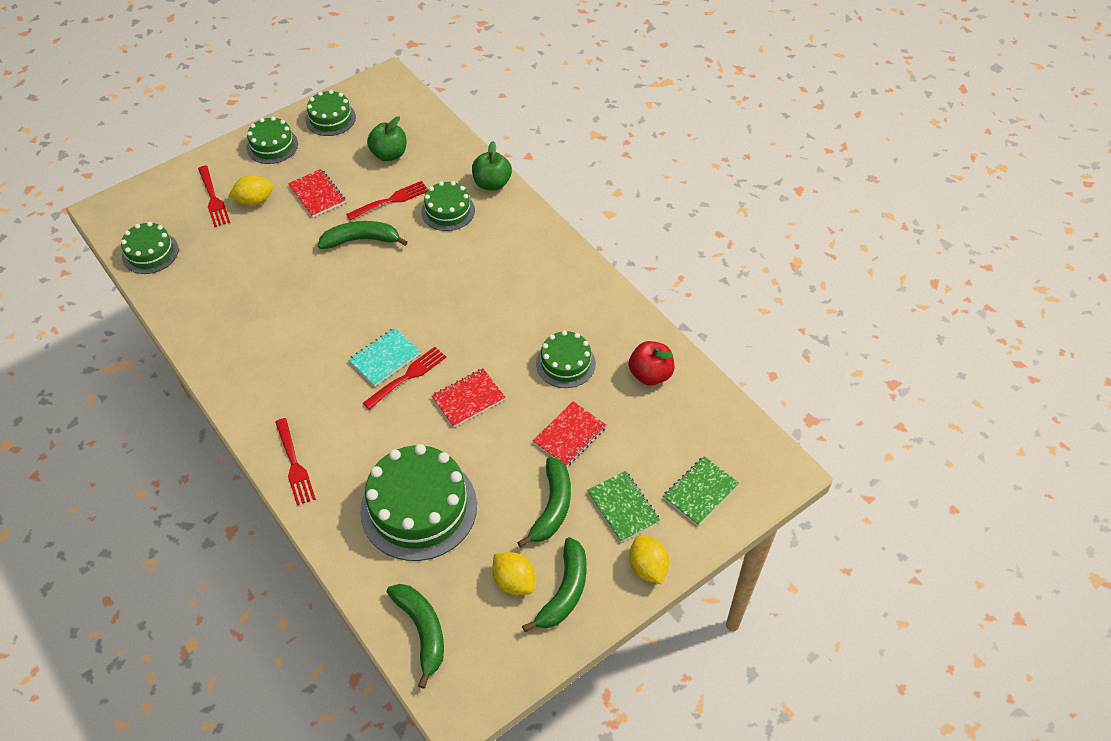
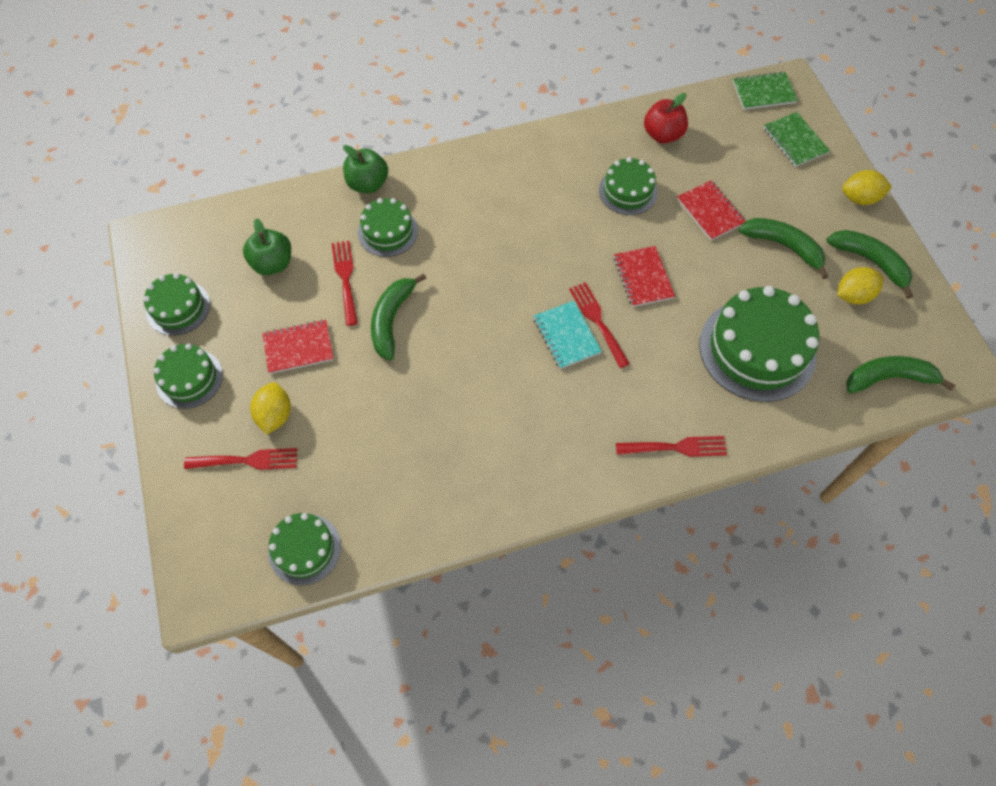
camera: 70 degrees left, 10 degrees up
green notebook [587,471,660,542] -> green notebook moved to [733,71,798,110]

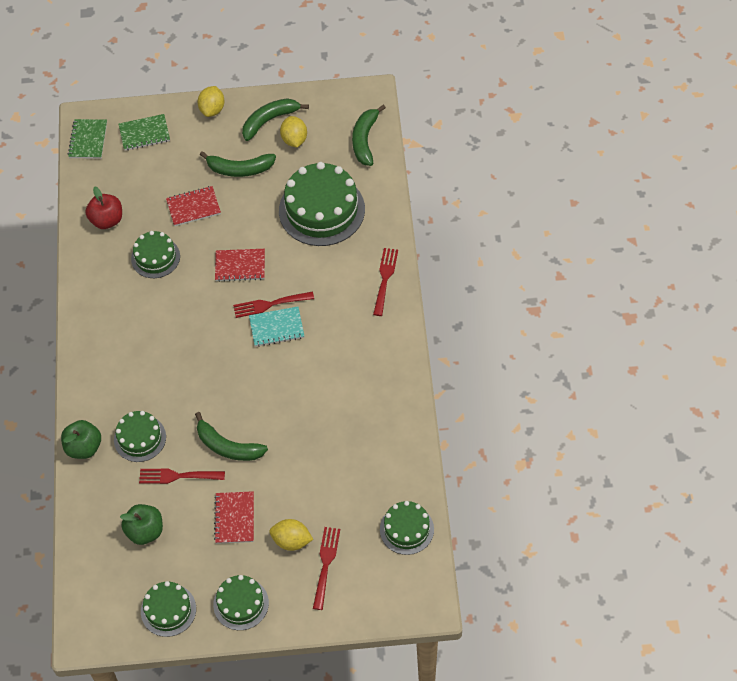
camera: 75 degrees left, 5 degrees down
green banana [739,218,828,279] -> green banana turned 135 degrees counterclockwise [200,151,276,177]

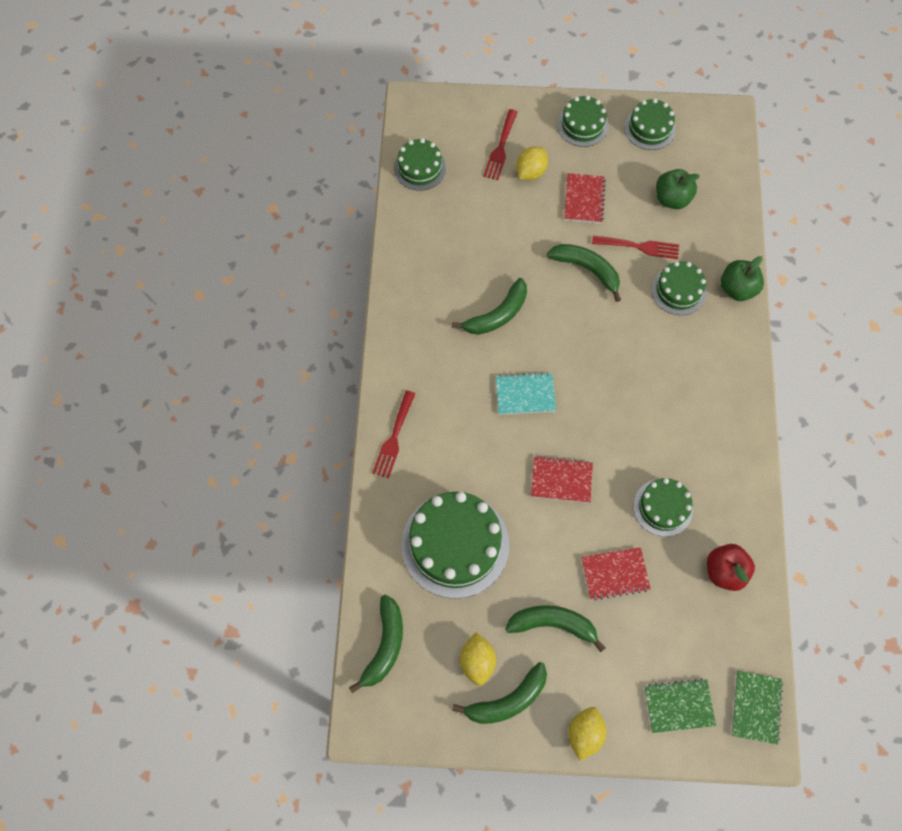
camera: 175 degrees left, 10 degrees up
red fork [233,291,314,318] -> none
yellow lemon [269,519,313,551] -> yellow lemon turned 75 degrees counterclockwise [516,146,548,180]
none -> green banana [452,278,527,335]

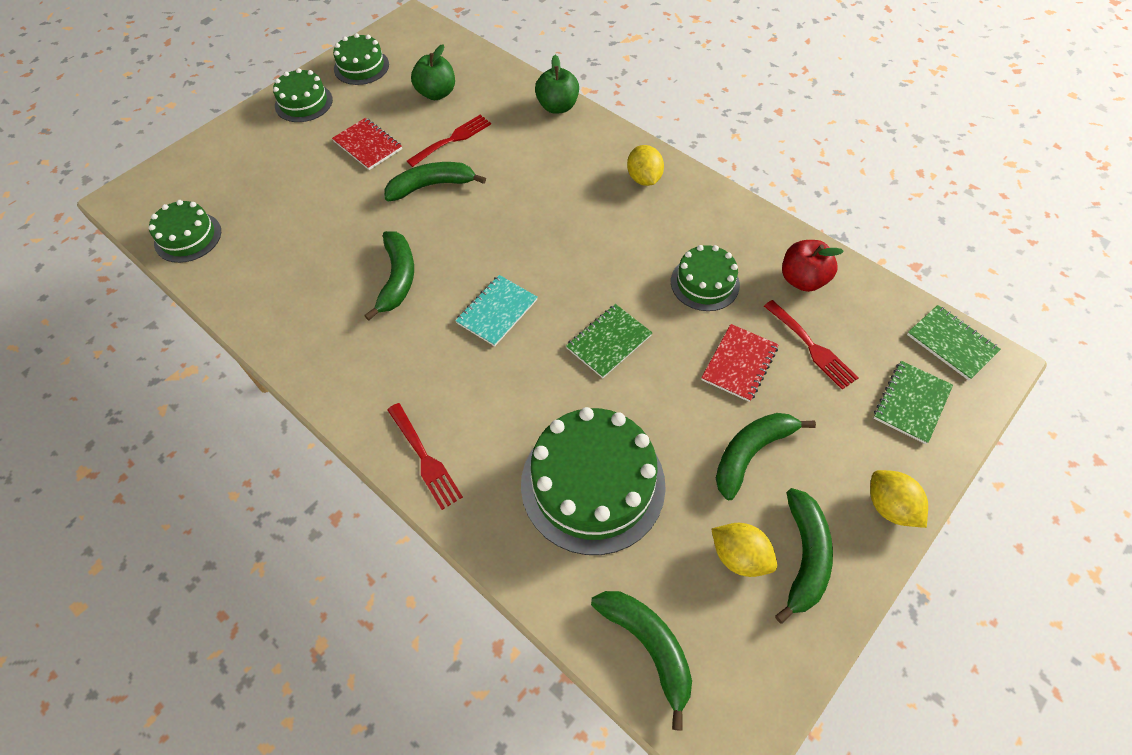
camera: 50 degrees left, 10 degrees down
red fork [483,109,517,180] -> red fork moved to [764,300,859,390]
yellow lemon [516,146,548,180] -> yellow lemon moved to [627,145,664,186]
red notebook [531,456,593,503] -> green notebook [566,304,653,378]
green cake [651,261,706,315] -> none

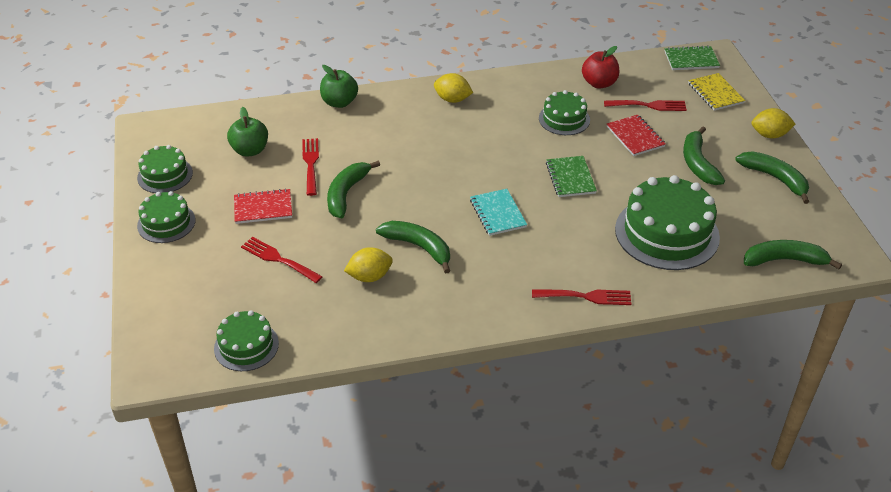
camera: 55 degrees left, 15 degrees down
yellow lemon [711,523,777,577] -> yellow lemon moved to [344,247,393,282]
green notebook [874,361,953,444] -> yellow notebook [688,73,745,111]
none -> red fork [241,237,323,283]

